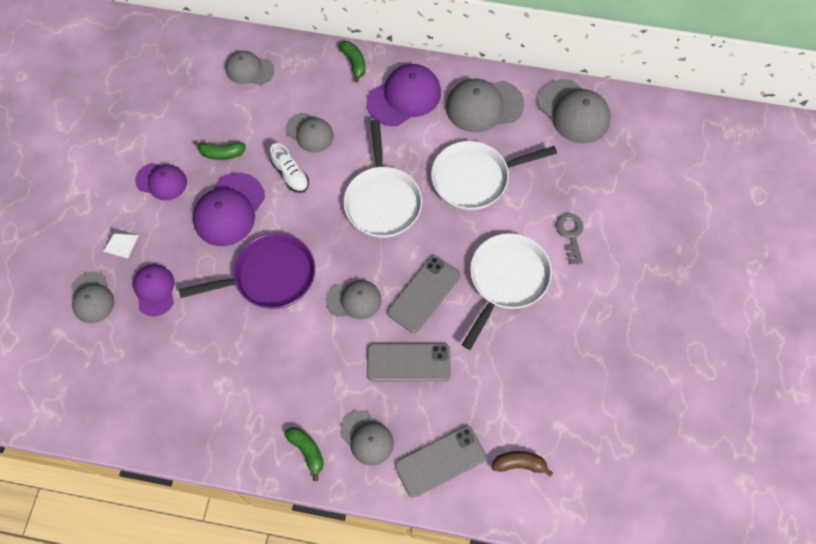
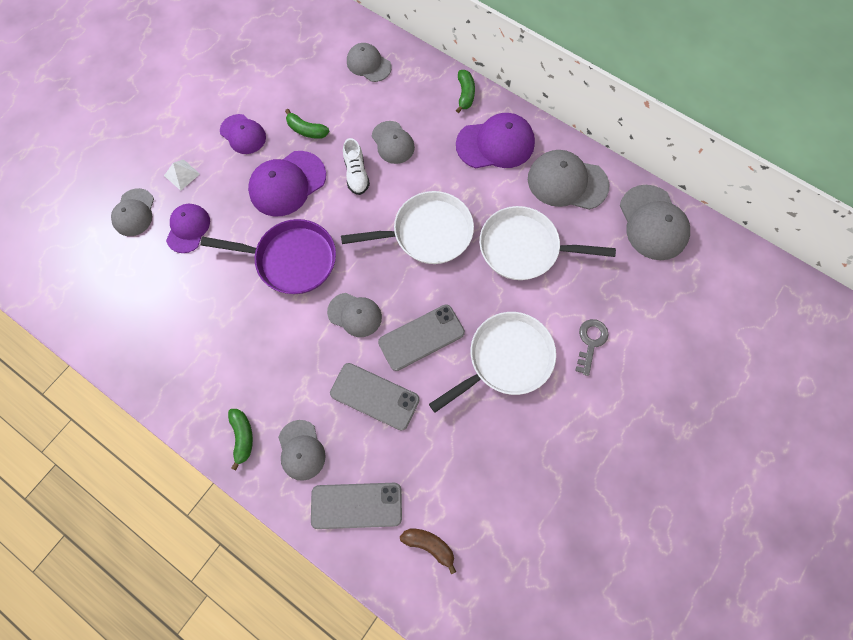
camera: 25 degrees right, 5 degrees up
white pan [344,120,422,238] -> white pan turned 120 degrees counterclockwise [341,191,474,264]

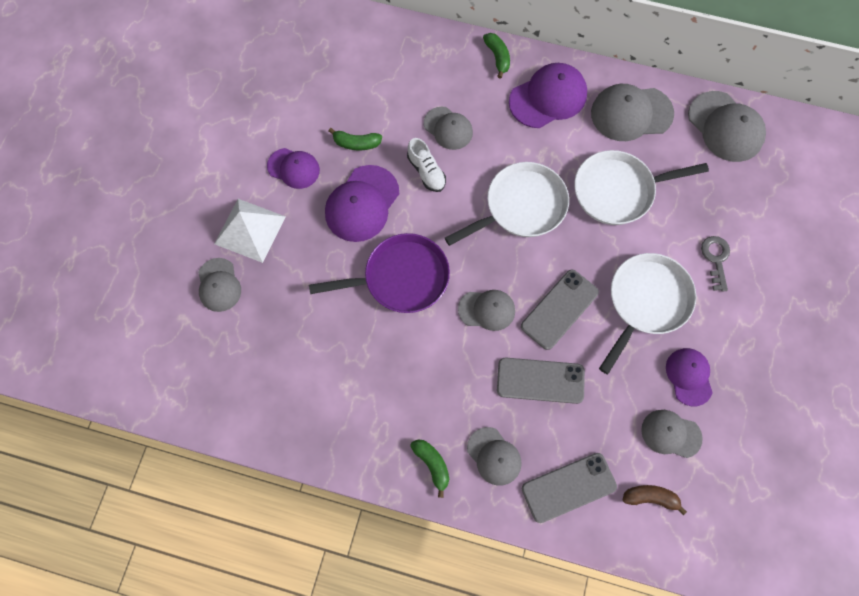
camera: 20 degrees left, 0 degrees up
white pyramid [164,159,200,191] -> white pyramid [214,199,286,263], size x1.94
purple cap [166,204,210,253] -> purple cap moved to [666,348,713,406]
grey cap [347,43,391,82] -> grey cap moved to [641,410,703,458]

